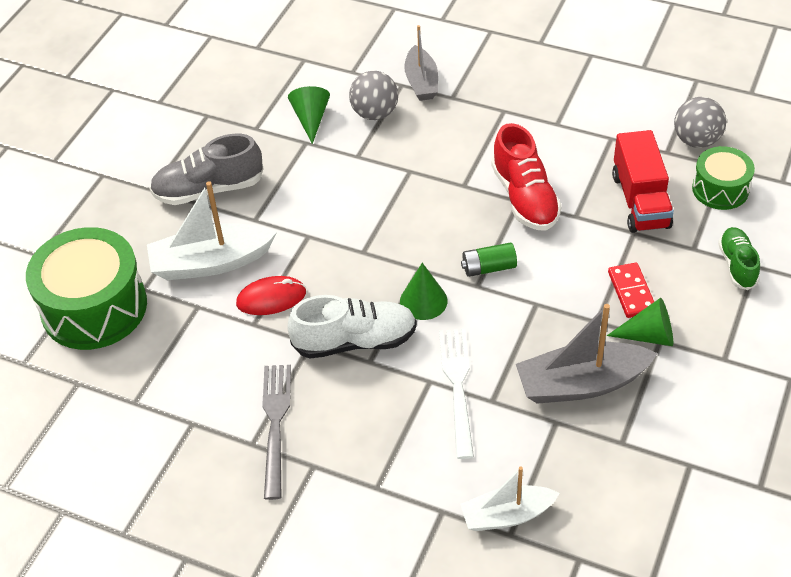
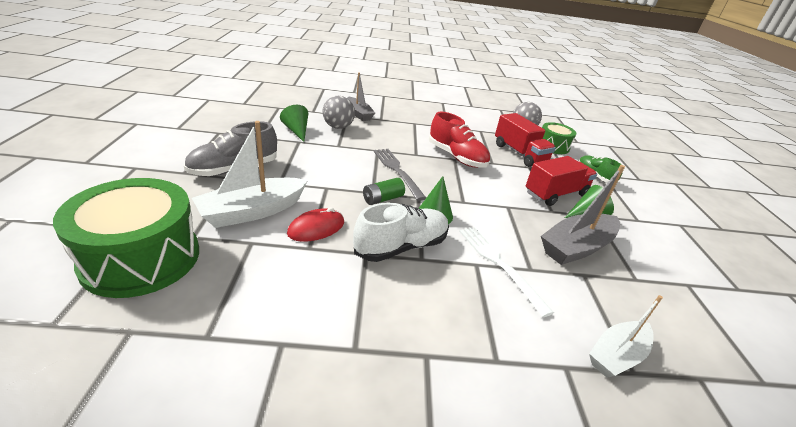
camera: 30 degrees left, 15 degrees down
grey fork [262,365,291,500] -> grey fork moved to [373,149,426,201]
green battery [461,243,517,277] -> green battery moved to [363,178,405,205]
red domino [608,263,654,318] -> red truck [526,156,597,206]

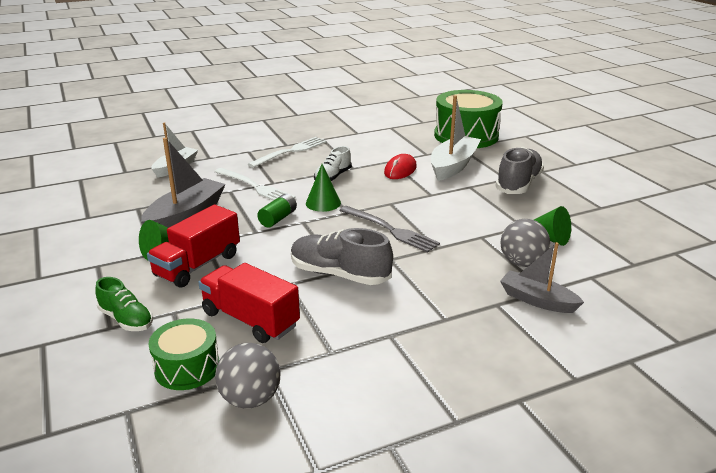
camera: 160 degrees right, 5 degrees down
white shoe [353,202,449,262] -> white shoe [314,146,352,181], size x0.63
green battery [363,178,405,205] -> green battery moved to [257,194,297,227]
red shoe [429,112,490,168] -> grey shoe [291,228,393,285]
none -> white fork [248,137,327,168]

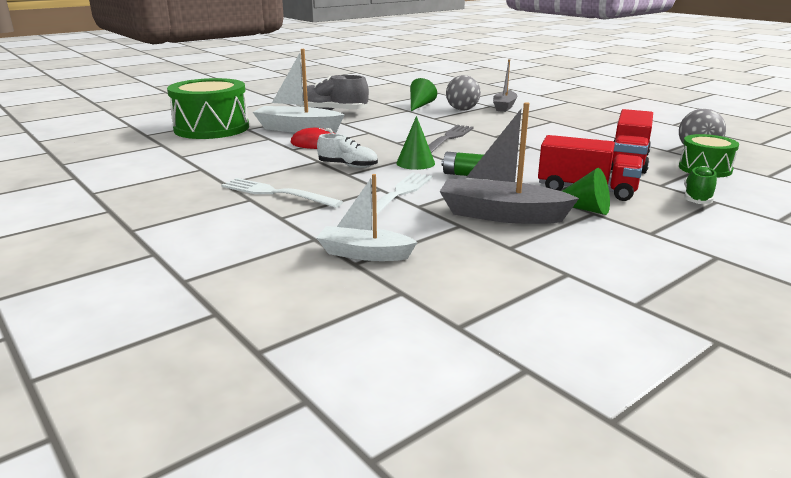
camera: 105 degrees left, 5 degrees down
grey shoe [291,228,393,285] -> none

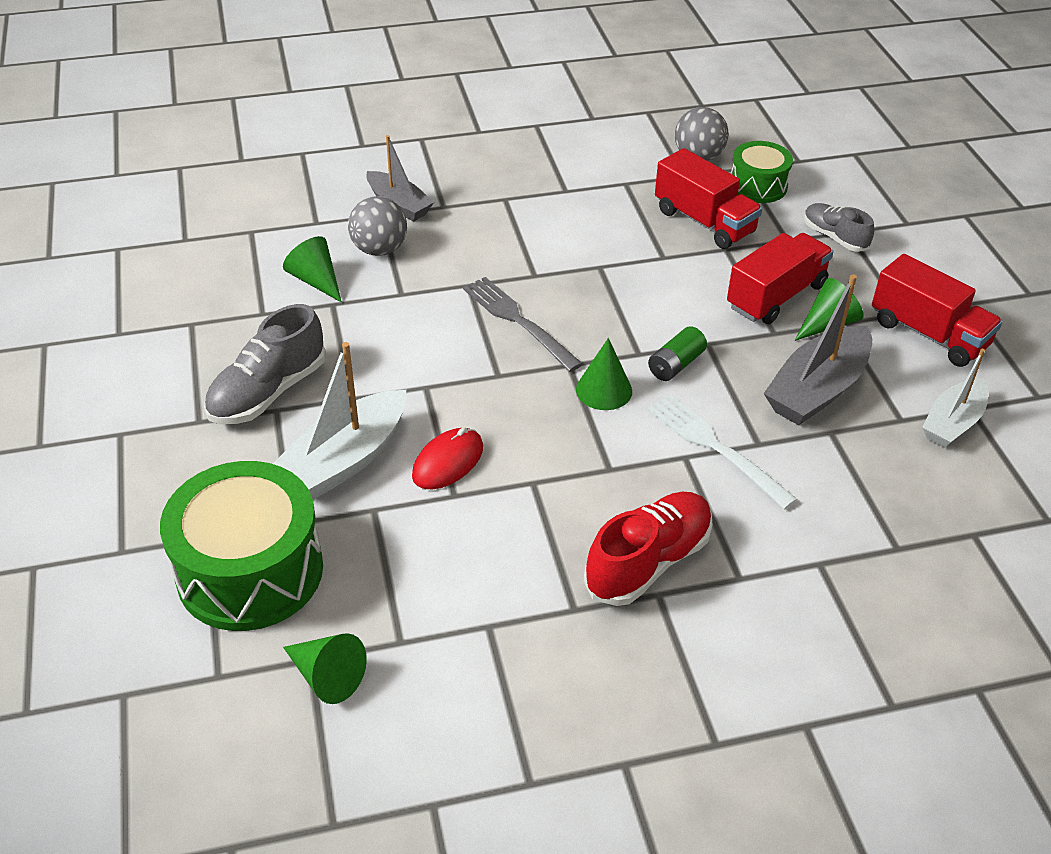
camera: 65 degrees left, 20 degrees up
white fork [221,178,343,208] -> red shoe [584,492,713,606]
white boat [316,174,417,261] -> white boat moved to [922,349,988,448]
white shoe [317,134,378,168] -> none
green shoe [684,166,717,204] -> grey shoe [804,203,874,252]
none -> green cone [283,633,367,704]
none -> red truck [872,254,1003,367]

